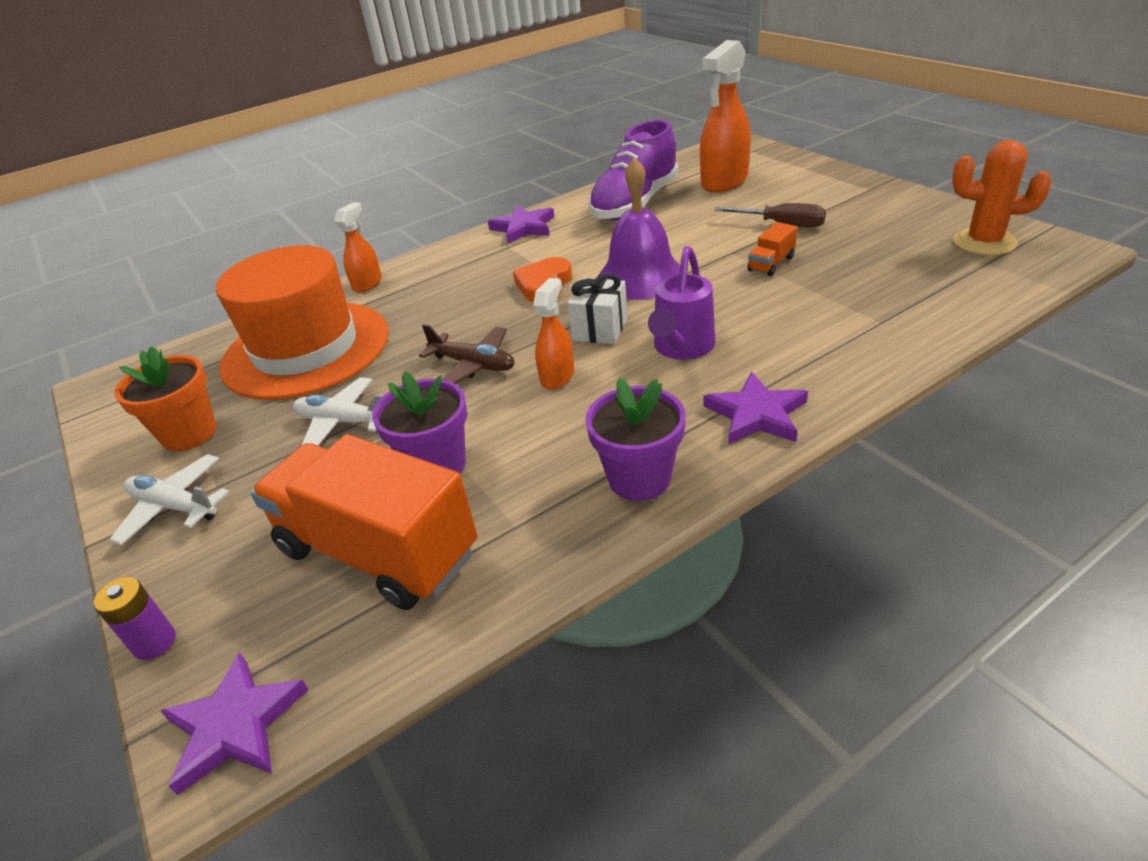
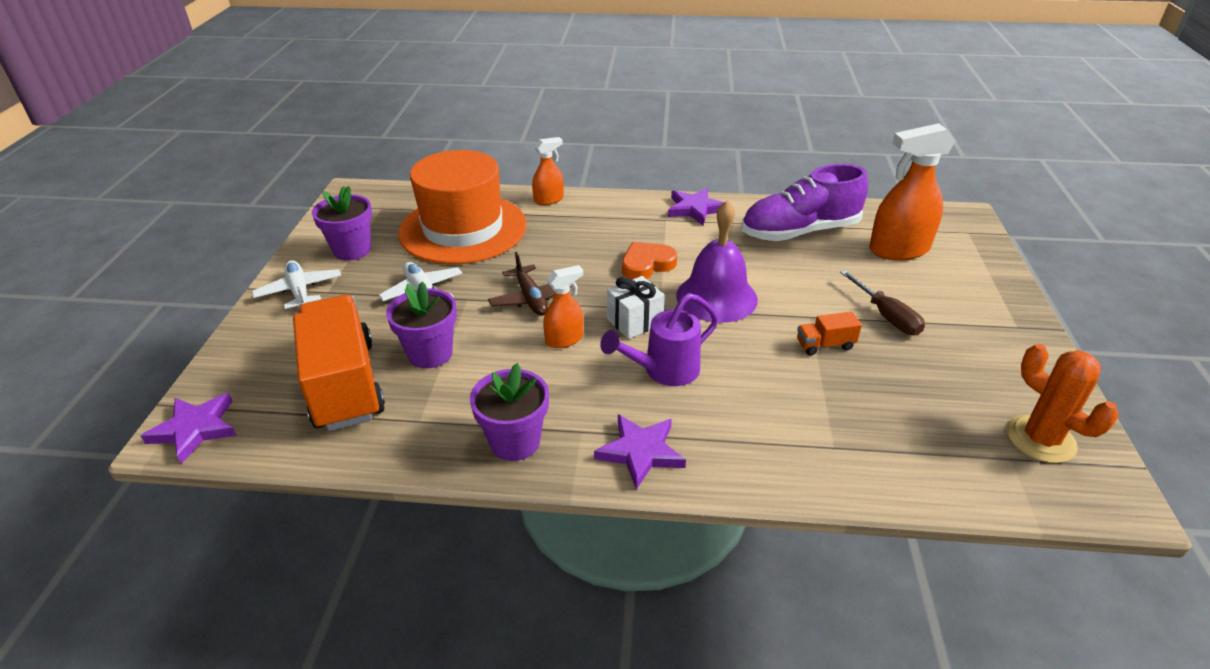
camera: 35 degrees right, 0 degrees up
purple battery [94,577,176,660] -> none
orange flower pot [114,346,217,451] -> purple flower pot [312,186,372,260]

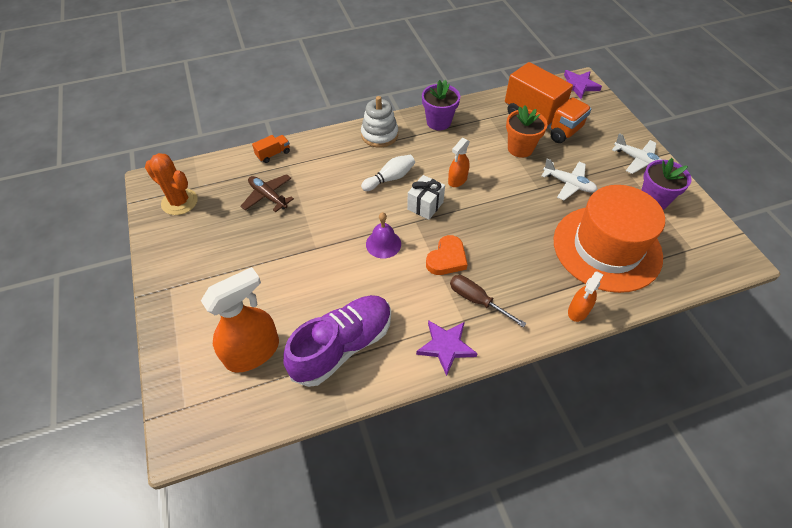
camera: 155 degrees right, 15 degrees up
purple flower pot [386,281,457,368] -> orange flower pot [506,105,548,158]
brown plane [488,252,572,316] -> brown plane moved to [240,174,294,212]
purple star [594,414,686,489] -> white stacking toy [361,96,398,148]
purple watering can [600,293,719,386] -> white bowling pin [361,155,415,191]
purple bell [676,200,758,323] -> purple bell [366,212,401,258], size x0.60
orange truck [797,311,862,356] -> orange truck moved to [252,135,290,163]
brown screwdriver [840,270,925,335] -> brown screwdriver moved to [450,275,526,327]

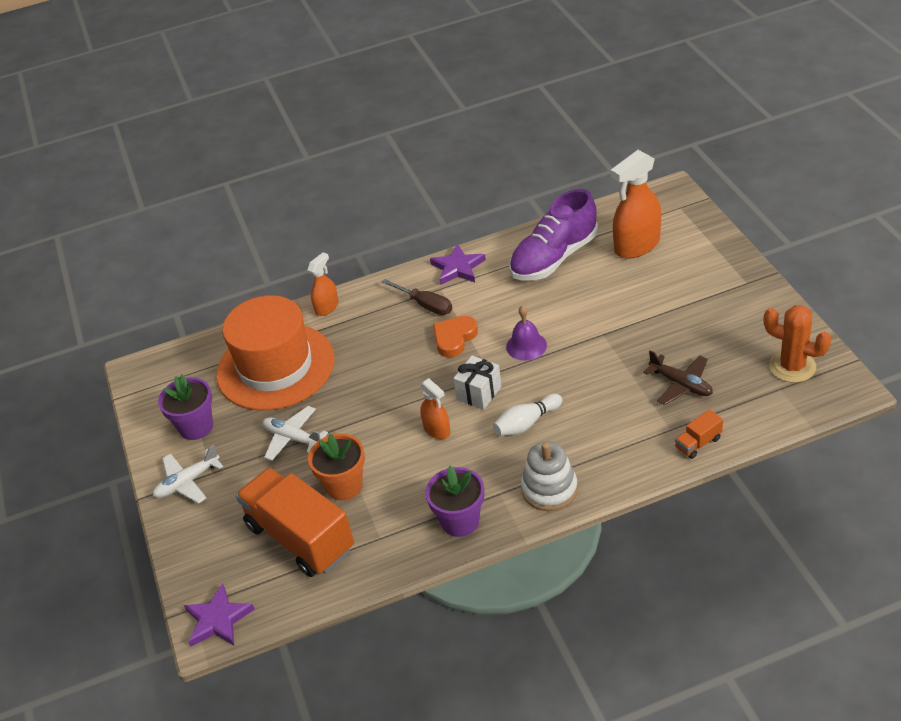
camera: 175 degrees left, 10 degrees down
orange spray bottle [448,138,470,187] -> orange spray bottle turned 105 degrees clockwise [420,378,450,439]
white plane [612,133,662,174] -> white plane turned 75 degrees counterclockwise [153,445,223,504]

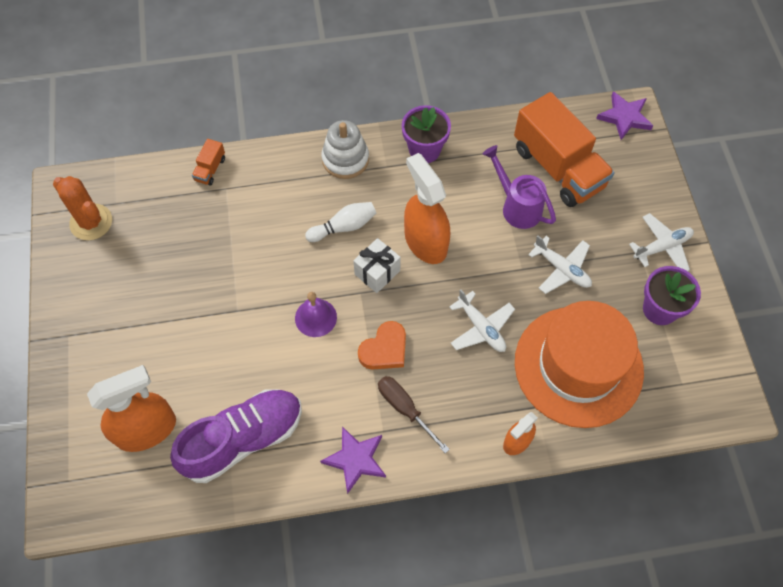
camera: 175 degrees left, 20 degrees up
orange flower pot [308,434,365,500] -> purple watering can [482,145,556,229]
orange spray bottle [420,378,450,439] -> orange spray bottle [404,153,450,264], size x1.82
brown plane [643,350,713,405] -> none
orange truck [675,409,723,459] -> orange truck turned 135 degrees clockwise [192,139,225,185]
none -> white plane [449,289,515,352]

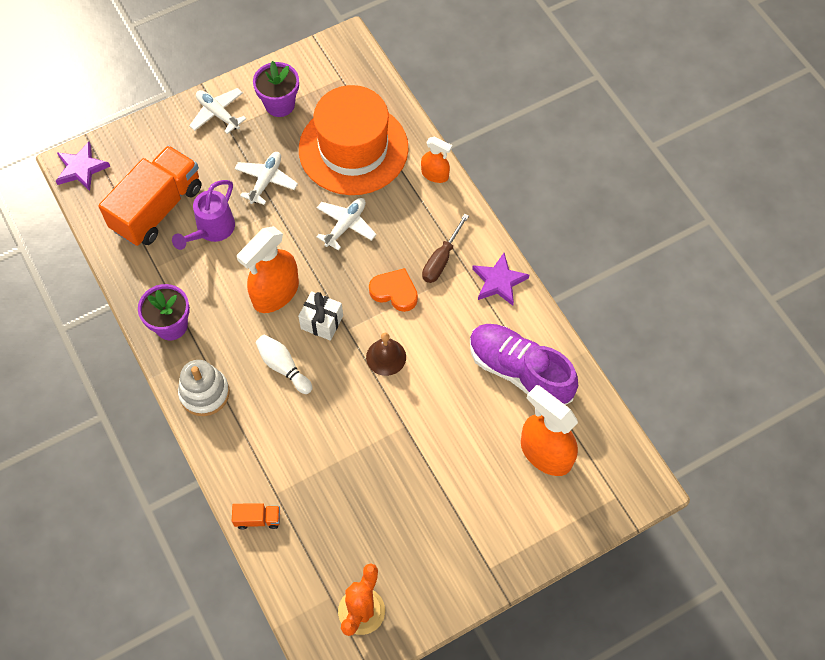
camera: 110 degrees left, 0 degrees up
purple bell [295,292,337,337] -> brown bell [366,333,406,376]

